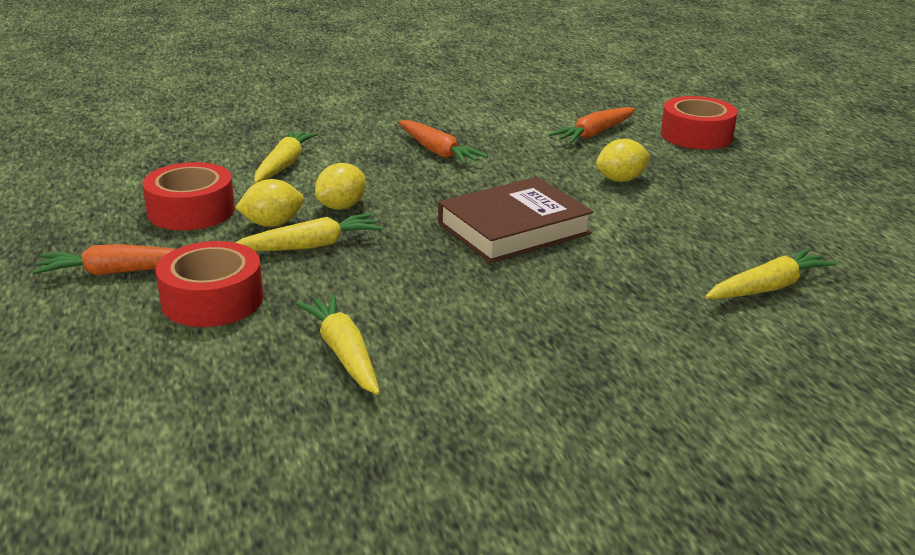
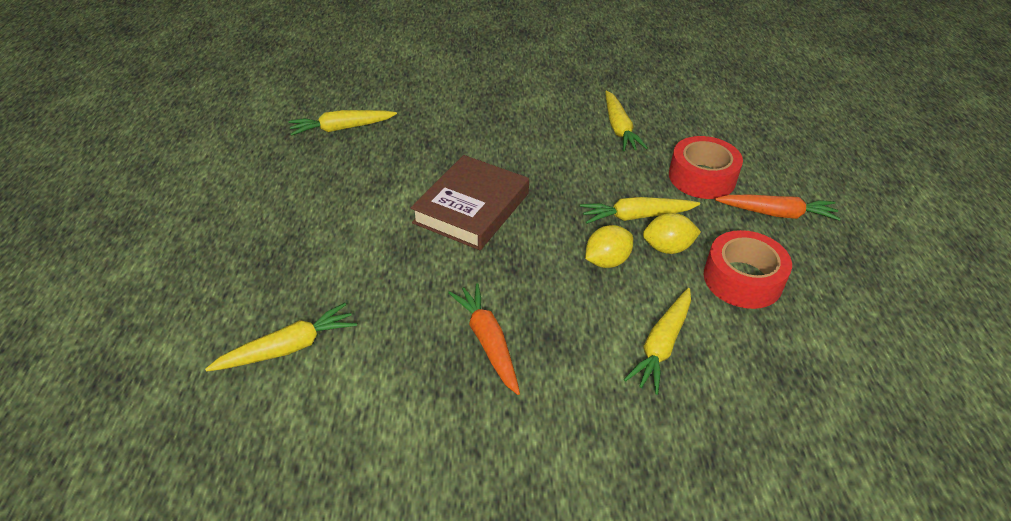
camera: 165 degrees left, 15 degrees up
brown book [438,177,594,263] -> brown book turned 45 degrees counterclockwise [411,155,529,250]
orange carrot [549,107,635,143] -> yellow carrot [205,303,357,372]
yellow lemon [596,139,650,182] -> none
red tape [661,96,737,149] -> none

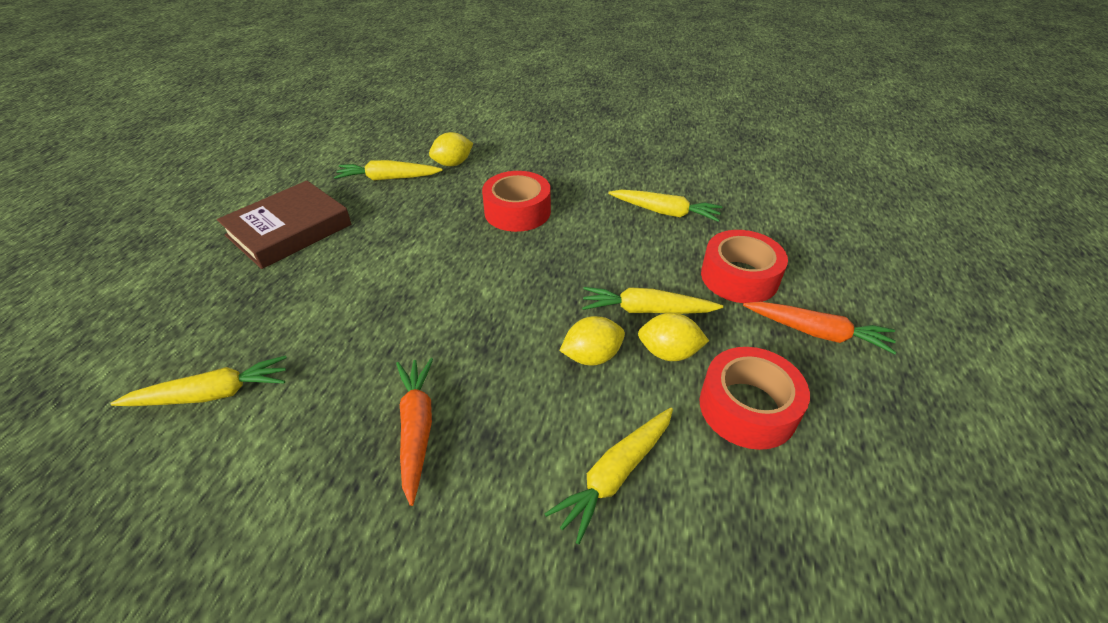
camera: 15 degrees right, 0 degrees up
brown book [411,155,529,250] -> brown book moved to [217,181,351,269]
yellow carrot [605,91,648,151] -> yellow carrot turned 75 degrees counterclockwise [608,190,723,222]
none -> yellow lemon [429,132,474,166]
none -> red tape [482,171,551,232]

